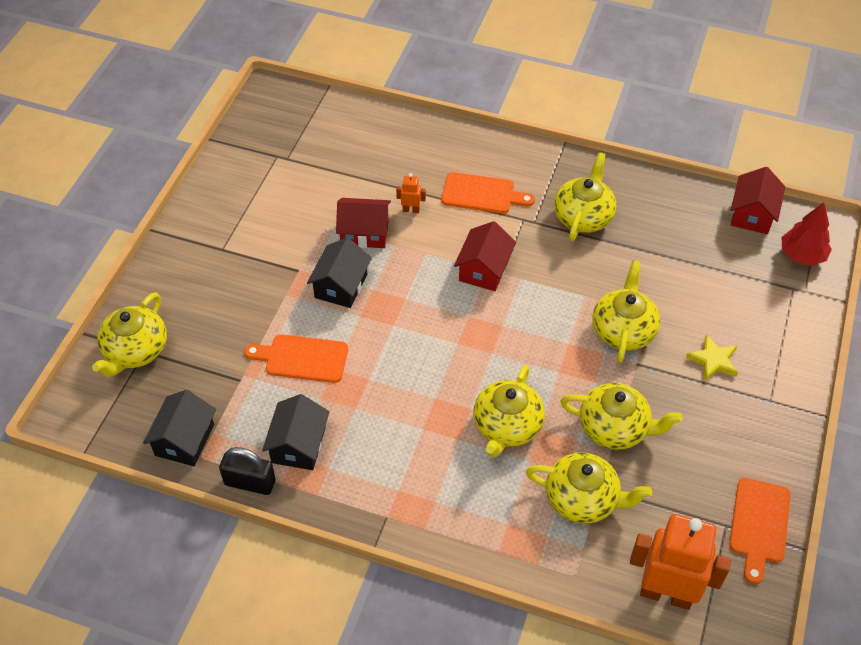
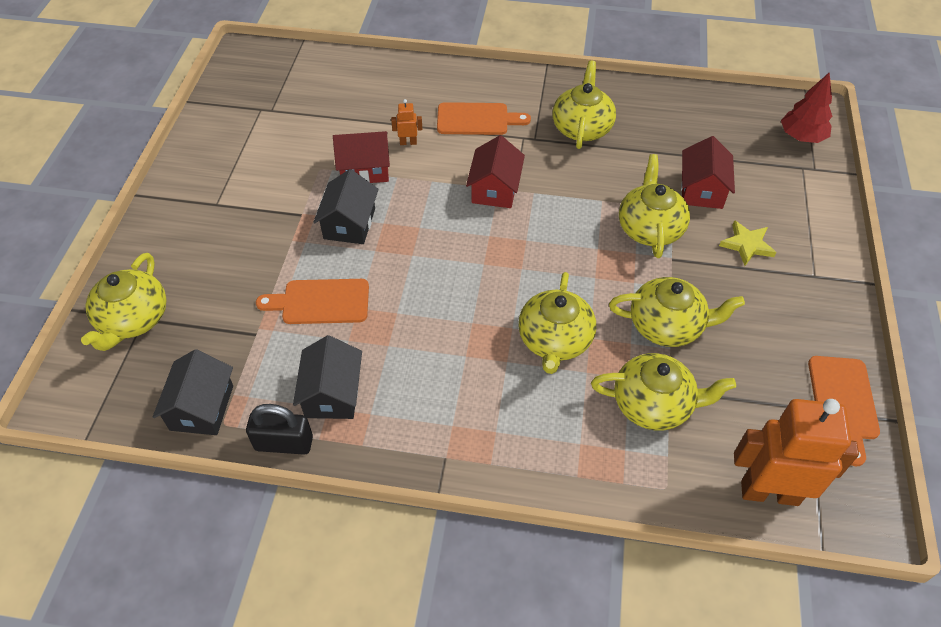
camera: 10 degrees left, 0 degrees up
red house [731,167,785,234] -> red house moved to [681,136,735,209]

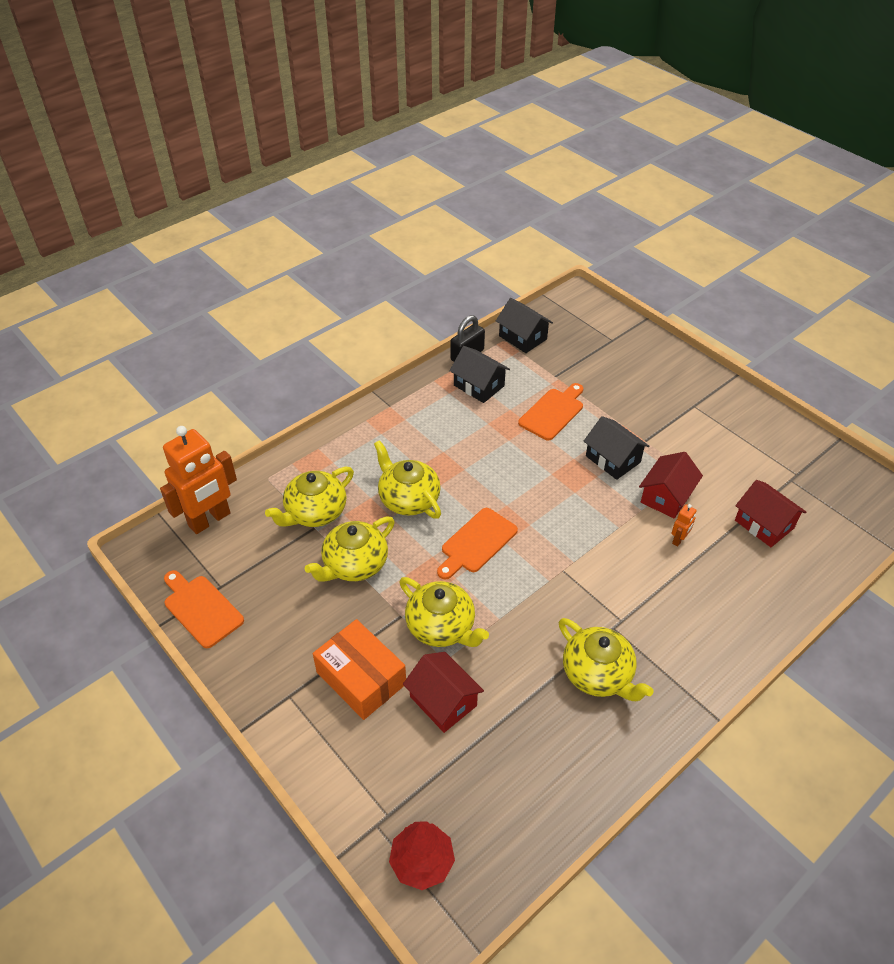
camera: 130 degrees right, 5 degrees down
yellow teapot [81,253,167,351] -> none
orange cutting board [437,102,531,135] -> orange cutting board moved to [437,508,518,579]
red house [466,135,525,208] -> red house moved to [735,480,807,547]
yellow star [719,220,777,266] -> orange box [313,619,406,720]

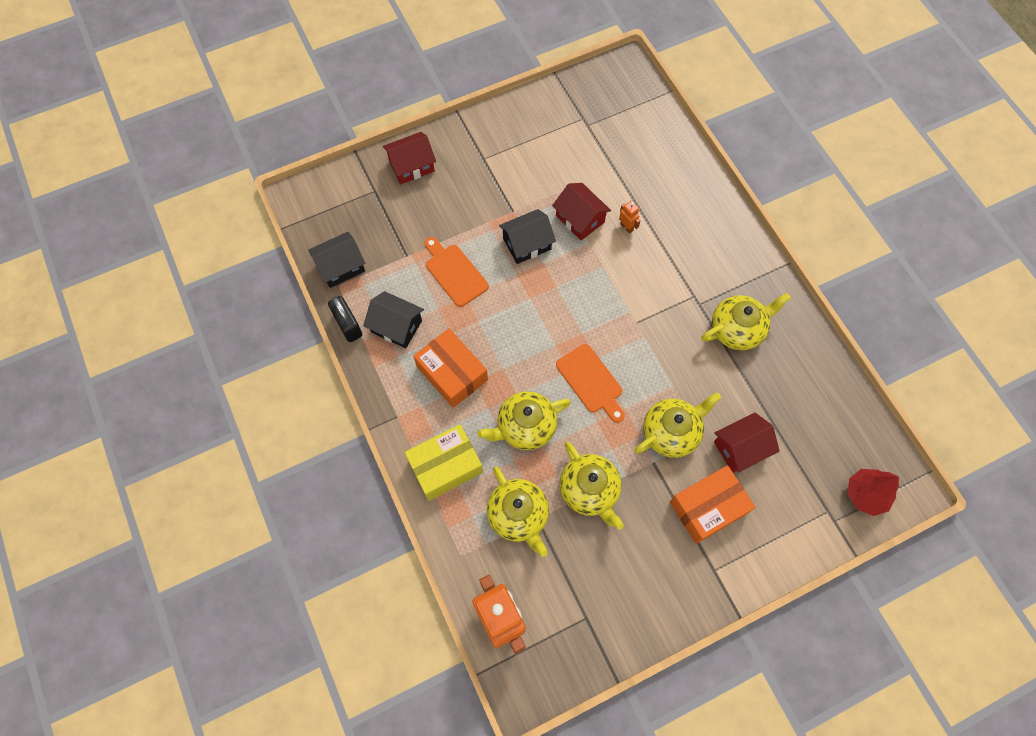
camera: 75 degrees left, 20 degrees up
orange cutting board [164,570,244,648] -> none
black house [450,346,510,403] -> black house turned 60 degrees clockwise [363,291,424,348]
red house [735,480,807,547] -> red house moved to [383,132,436,184]
none -> yellow box [405,424,483,501]
none -> orange box [413,328,488,408]

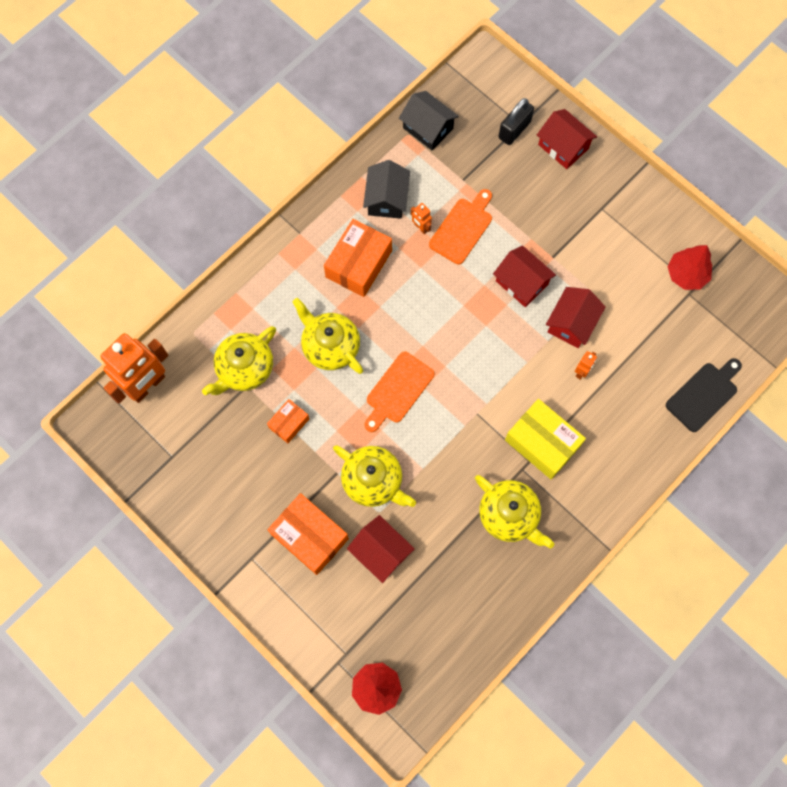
camera: 70 degrees right, 5 degrees up
black padlock [328,296,362,342] -> black padlock moved to [498,98,534,145]
yellow box [405,424,483,501] -> yellow box moved to [505,399,586,479]
black house [499,209,556,264] -> red house [493,245,556,307]
yellow teapot [560,442,624,530] -> orange box [267,399,309,443]
none -> orange robot [411,203,432,234]
none -> black cutting board [666,358,742,432]
none -> red tree [667,245,712,290]

